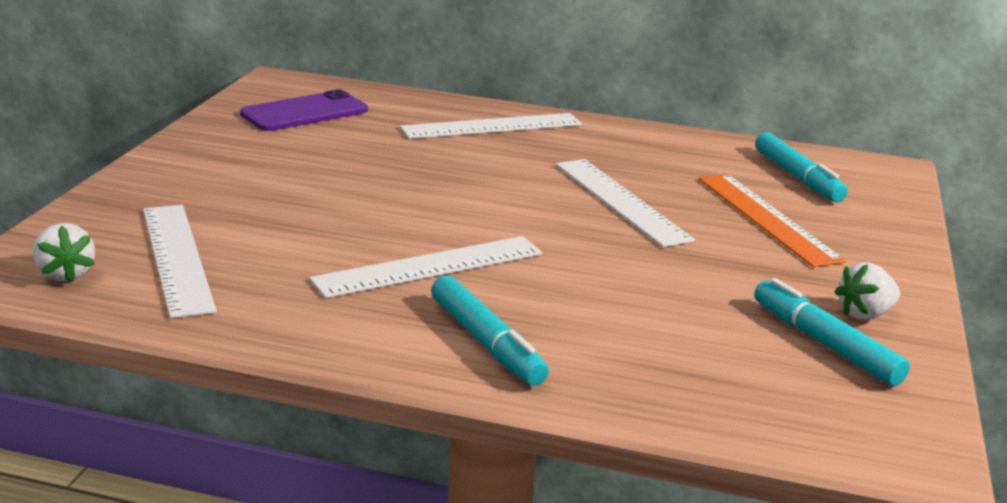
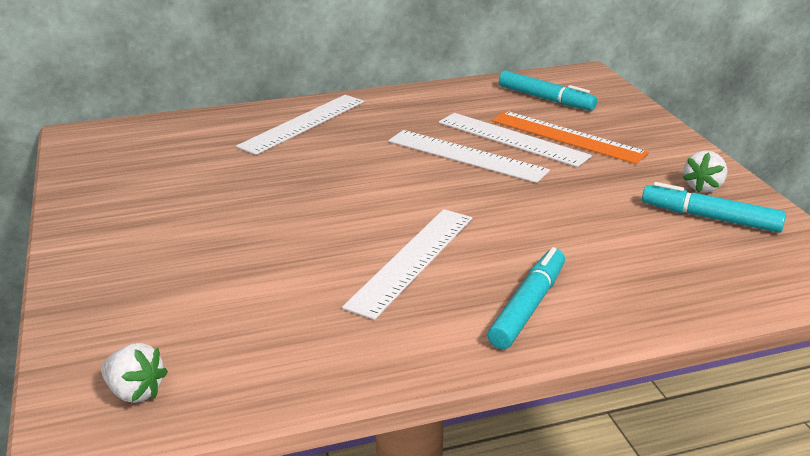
camera: 30 degrees left, 5 degrees up
white ruler [143,205,217,318] -> white ruler moved to [439,113,592,167]
purple phone [240,89,368,131] -> none
turquoise marker [431,276,549,386] -> turquoise marker turned 90 degrees counterclockwise [487,247,565,349]

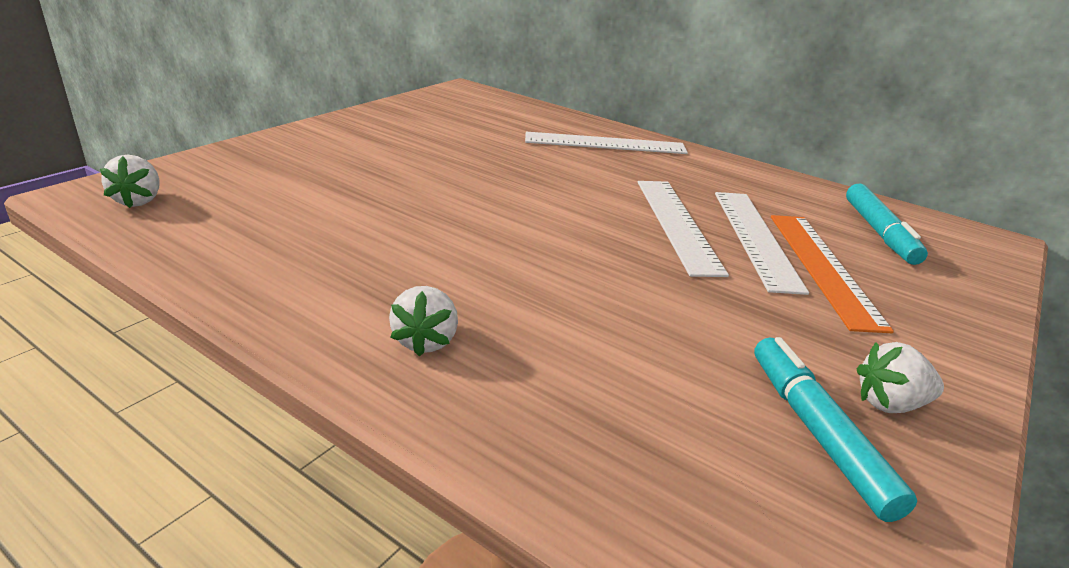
camera: 50 degrees right, 0 degrees up
white ruler [342,209,472,320] -> none
turquoise marker [487,247,565,349] -> white strawberry [389,286,458,357]

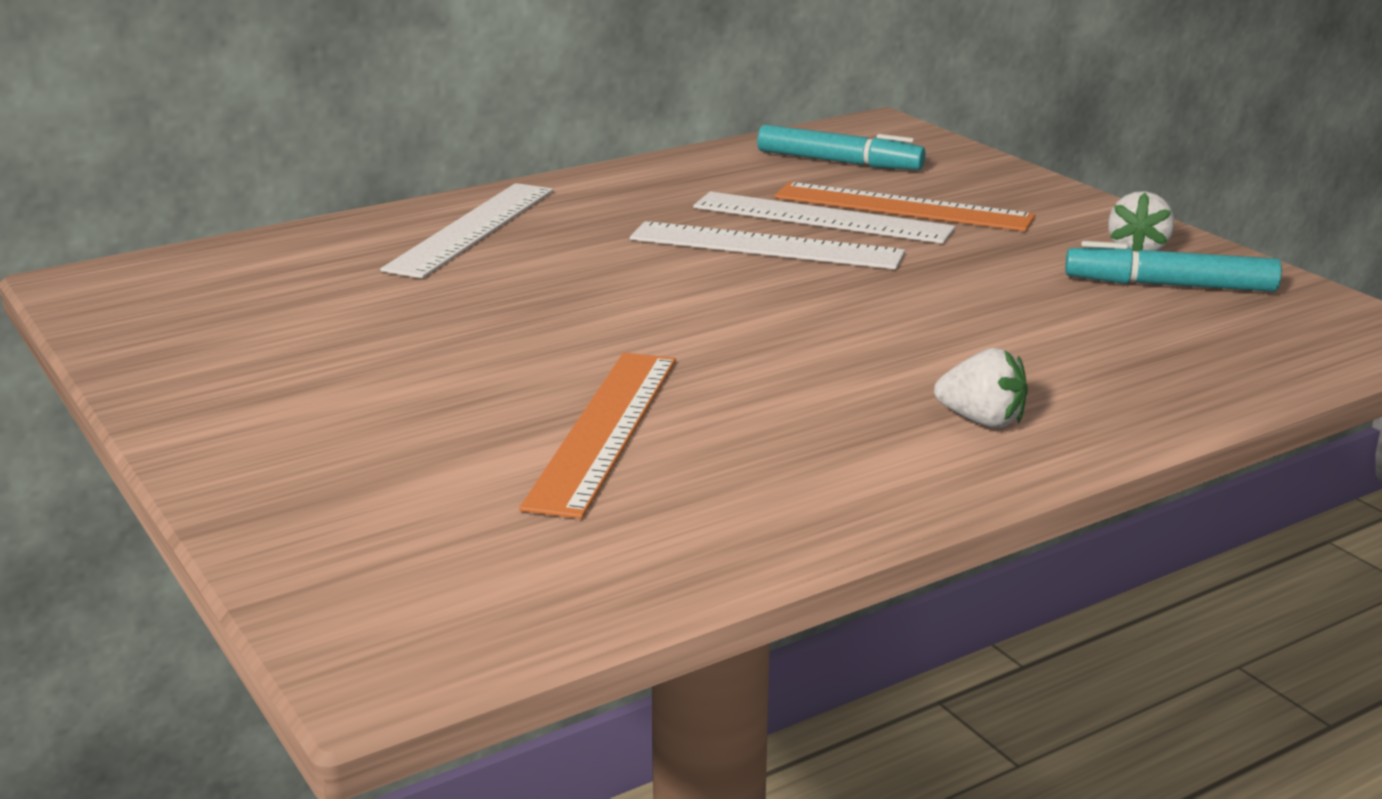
camera: 65 degrees left, 5 degrees down
white strawberry [100,155,160,208] -> none
none -> orange ruler [519,353,676,519]

